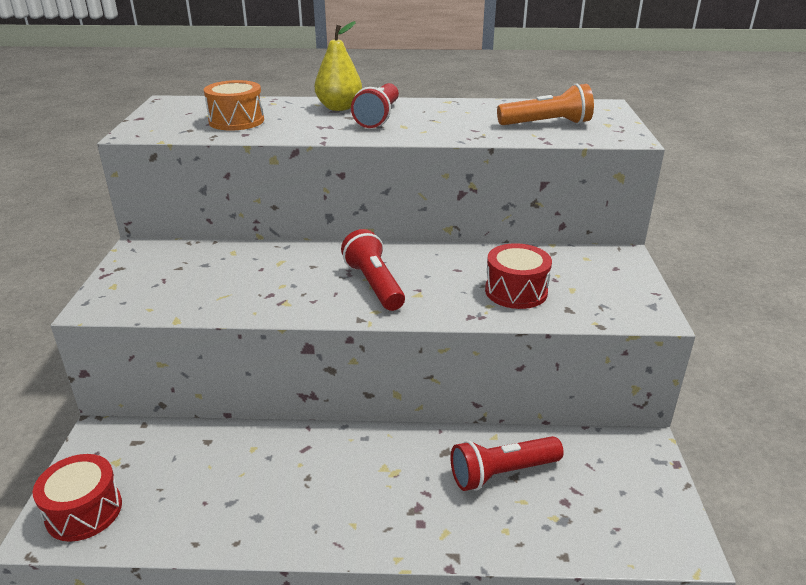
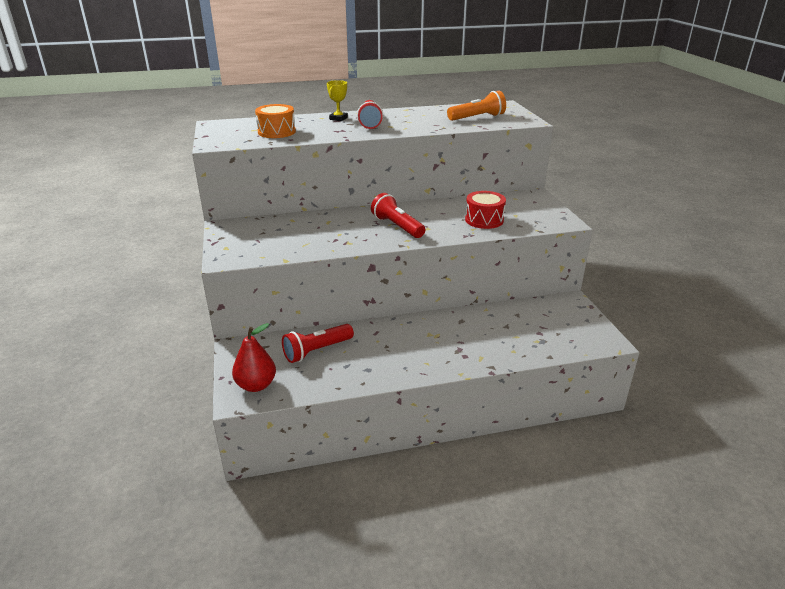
camera: 15 degrees left, 0 degrees up
red drum [33,454,122,542] -> red pear [232,323,276,392]
yellow pear [315,21,362,111] -> yellow trophy [327,80,348,121]
red flashlight [451,436,564,491] -> red flashlight moved to [282,324,354,363]

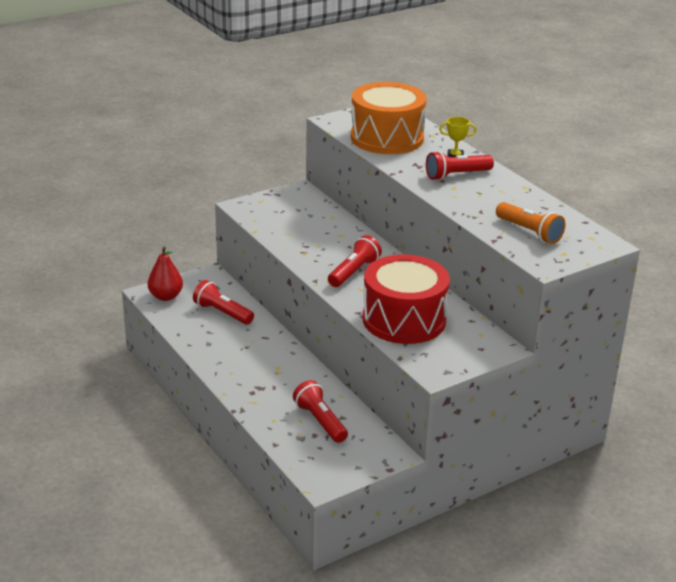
camera: 70 degrees right, 0 degrees up
orange drum [255,104,296,138] -> orange drum [351,82,426,154], size x1.90
red drum [465,191,506,229] -> red drum [363,255,450,344], size x1.90
none -> red flashlight [293,380,348,443]

